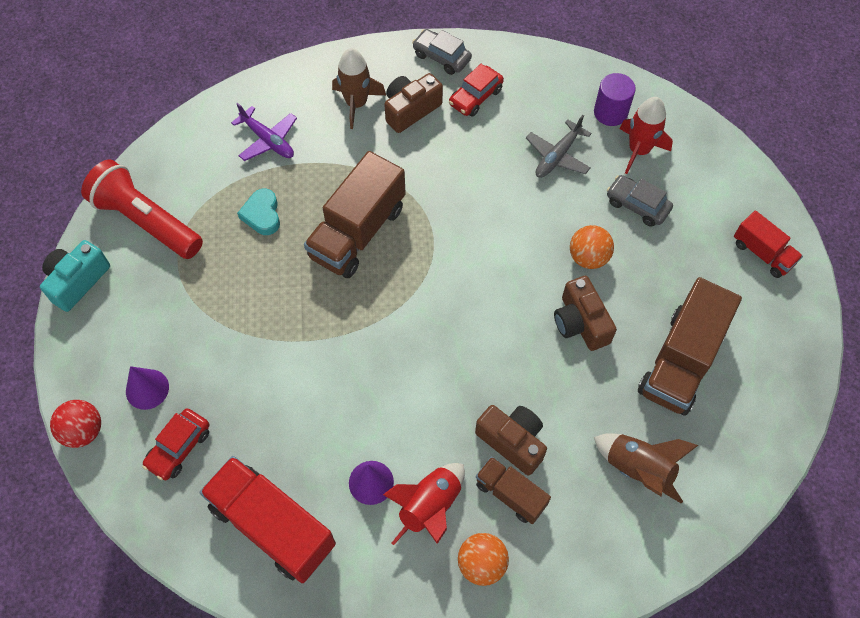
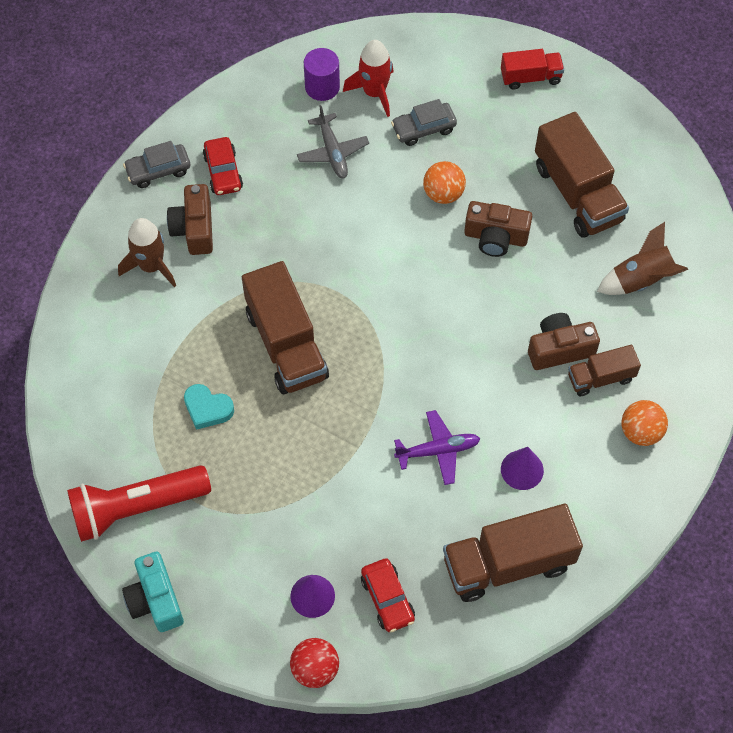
camera: 55 degrees left, 0 degrees up
red truck [200,456,336,583] -> brown truck [443,503,583,602]
purple plane [231,103,297,161] -> purple plane moved to [394,410,480,485]
red rocket [383,463,465,545] -> none

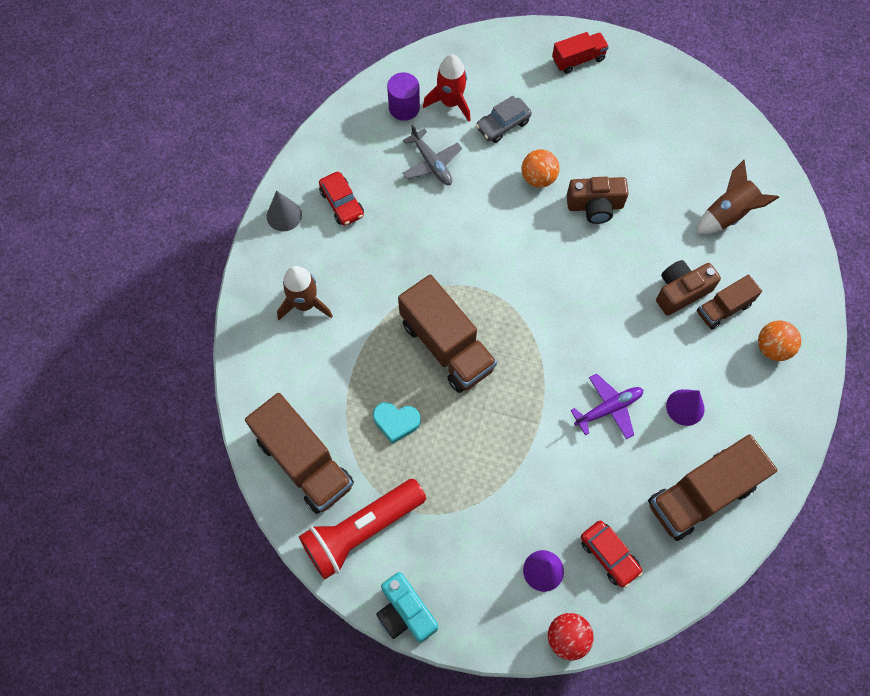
camera: 15 degrees left, 5 degrees up
grey car [123,141,190,188] -> grey cone [267,190,302,231]
brown camera [167,184,213,255] -> none
brown truck [535,112,629,238] -> brown truck moved to [245,393,354,514]

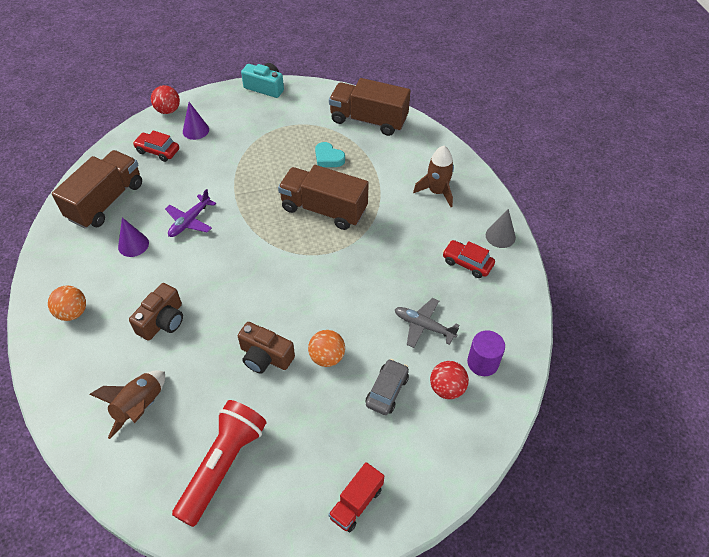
camera: 150 degrees right, 15 degrees down
red flashlight [299,479,426,580] -> red flashlight moved to [172,400,267,527]
turquoise heart [373,402,420,444] -> turquoise heart turned 120 degrees counterclockwise [315,142,345,167]
red rocket [423,54,471,121] -> red ball [430,361,469,399]
brown camera [567,177,629,224] -> brown camera turned 120 degrees counterclockwise [238,322,295,374]
brown truck [697,274,762,329] -> none

